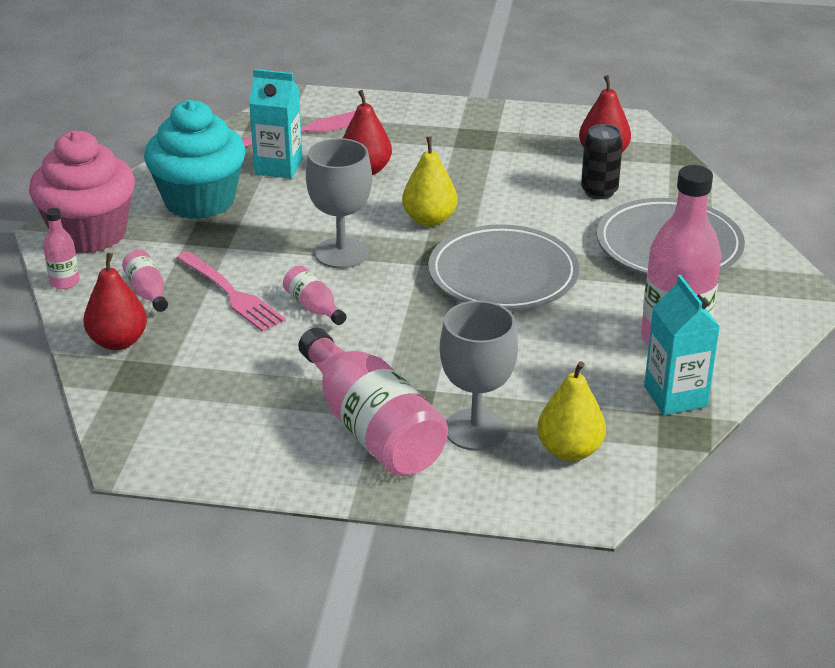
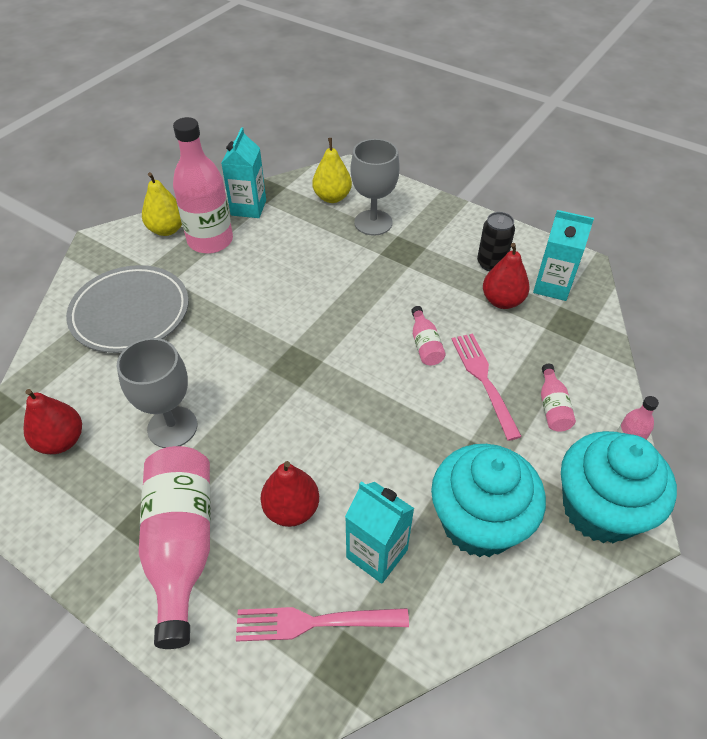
camera: 155 degrees left, 15 degrees up
pink cupcake [29,131,135,254] -> turquoise cupcake [561,431,677,543]
red pear [83,253,147,350] -> red pear moved to [483,243,530,309]
pink bottle [298,328,448,476] -> pink bottle moved to [139,446,211,649]
grey goblet [306,138,372,268] -> grey goblet moved to [117,338,197,448]
yellow pear [402,137,457,226] -> yellow pear moved to [142,172,182,236]
grey plate [428,224,579,310] -> none
black can [581,124,623,199] -> black can moved to [477,212,515,271]
none -> turquoise carton [533,210,594,301]

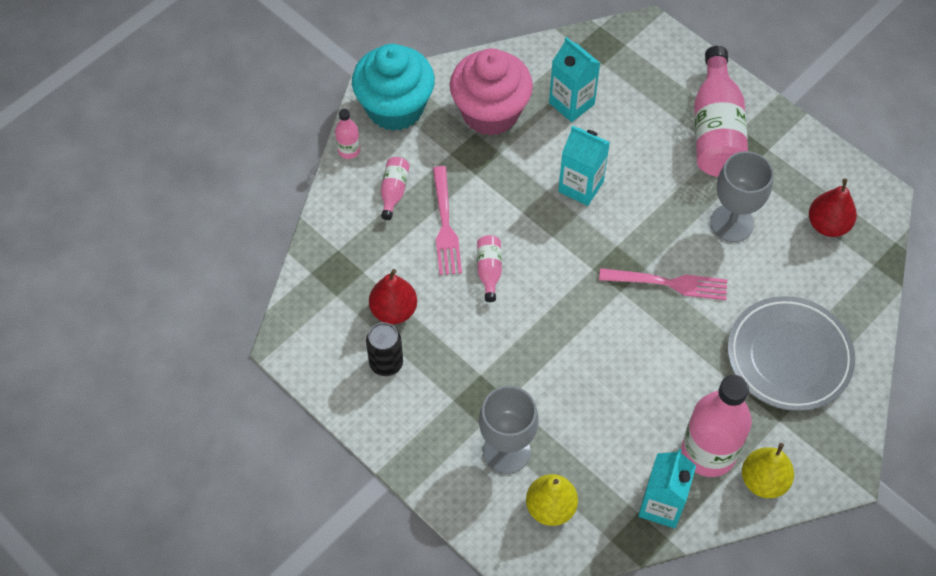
camera: 170 degrees left, 10 degrees up
pink fork [236,607,409,642] -> pink fork moved to [599,268,727,300]
red pear [260,461,319,527] -> none
turquoise cupcake [431,444,546,557] -> pink cupcake [450,48,533,136]
turquoise carton [533,210,594,301] -> turquoise carton moved to [558,125,610,206]

